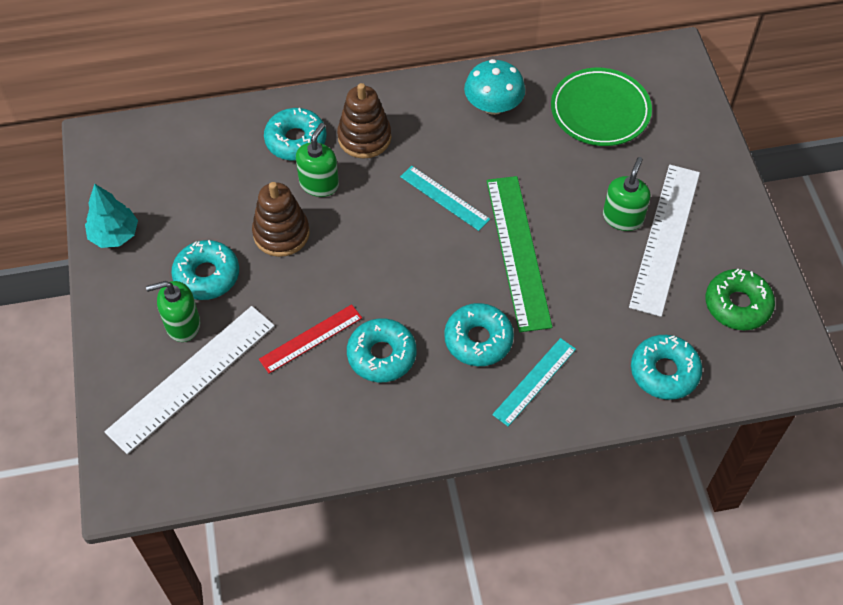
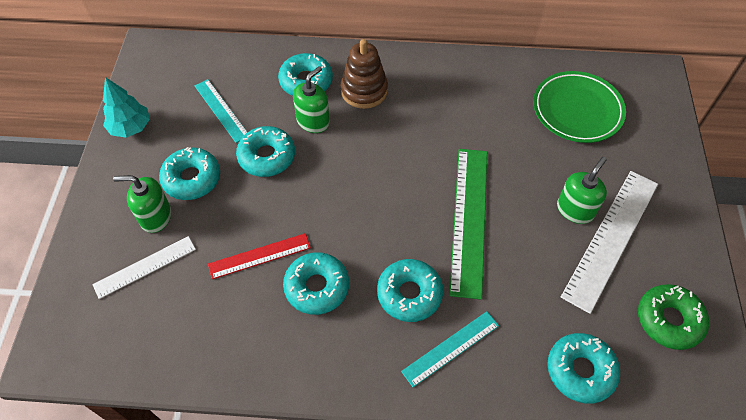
camera: 15 degrees right, 0 degrees up
white ruler [104,306,275,454] -> white ruler [92,236,196,299], size x0.58
brown stacking toy [252,182,310,257] -> turquoise donut [236,126,295,177]
turquoise ruler [400,166,490,231] -> turquoise ruler moved to [195,79,247,143]
turquoise mushroom [464,59,525,115] -> none

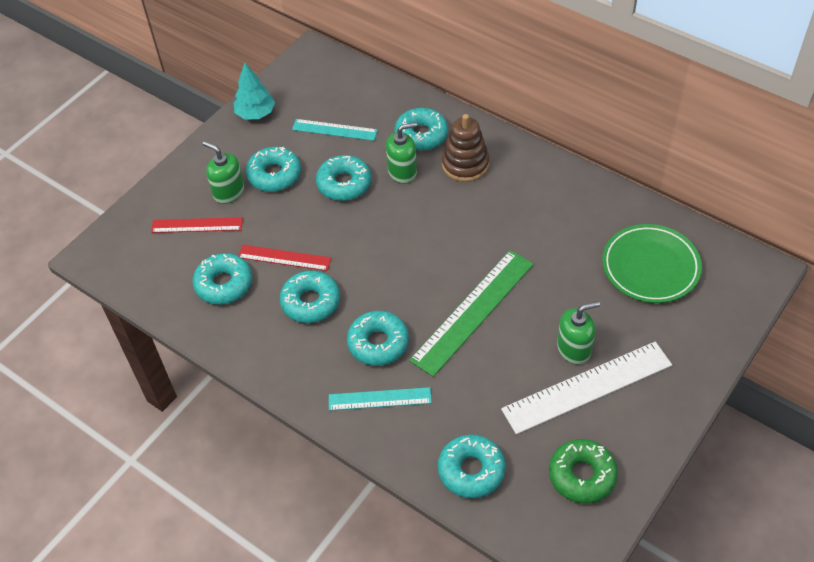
camera: 35 degrees right, 5 degrees down
white ruler [92,236,196,299] -> red ruler [151,217,243,233]
turquoise ruler [195,79,247,143] -> turquoise ruler turned 75 degrees counterclockwise [292,119,378,141]
none -> turquoise donut [193,253,252,304]

